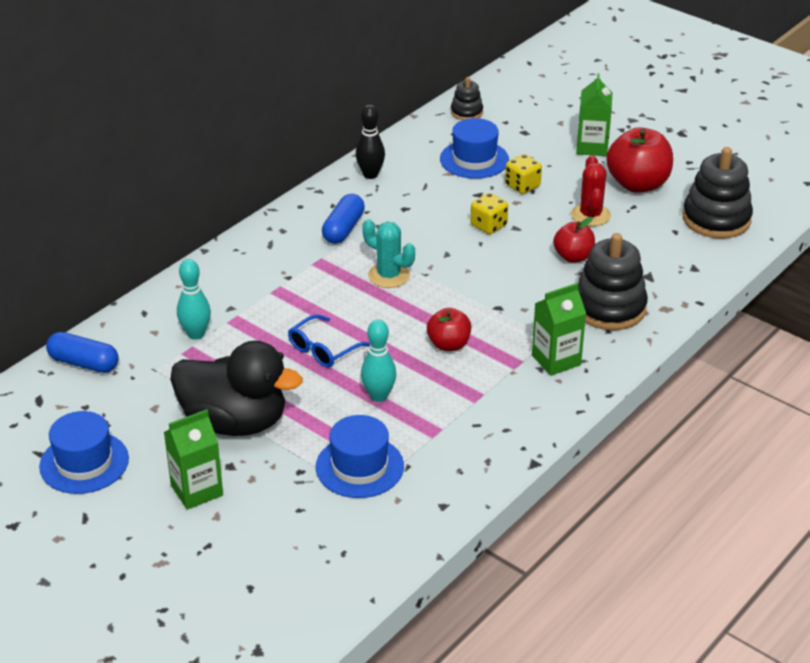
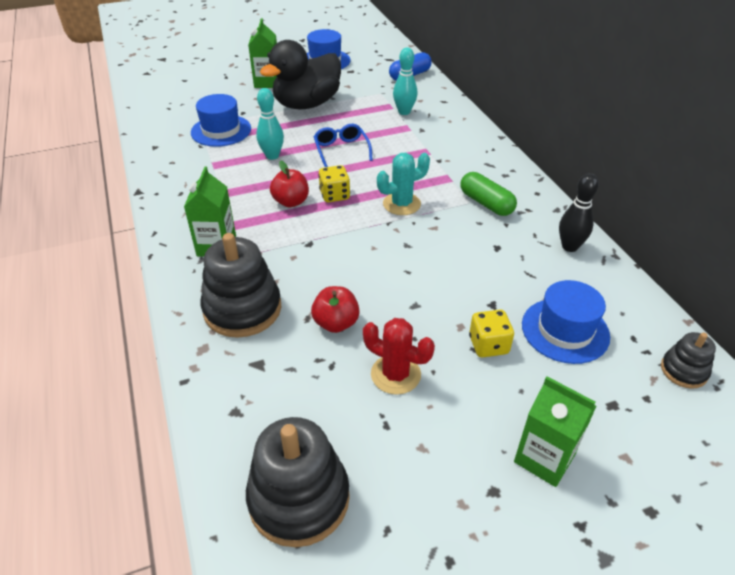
camera: 120 degrees right, 5 degrees up
blue capsule [322,194,365,244] -> green capsule [461,172,517,216]
yellow dice [470,193,508,234] -> yellow dice moved to [318,165,350,203]
red apple [606,127,673,193] -> none

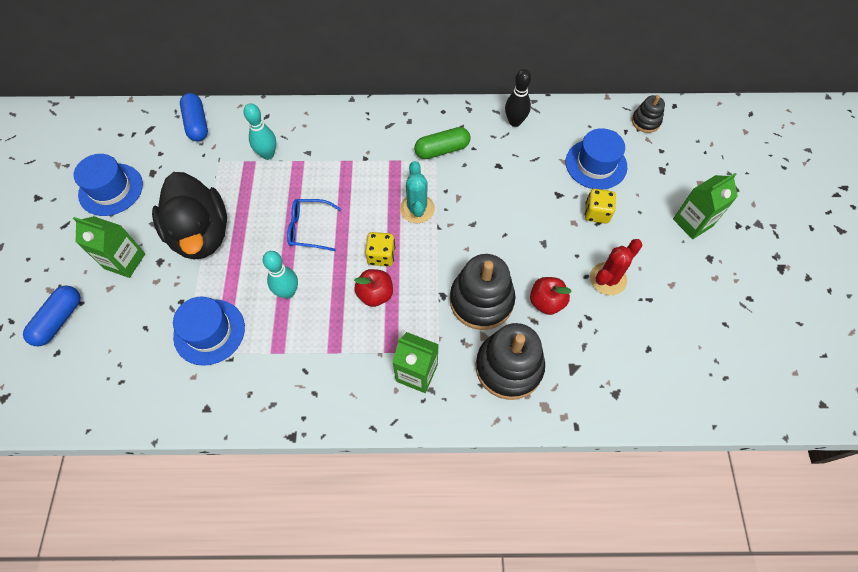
camera: 70 degrees left, 20 degrees up
black stacking toy [246,417,350,547] -> black stacking toy moved to [450,254,516,330]
none -> blue capsule [23,286,81,346]

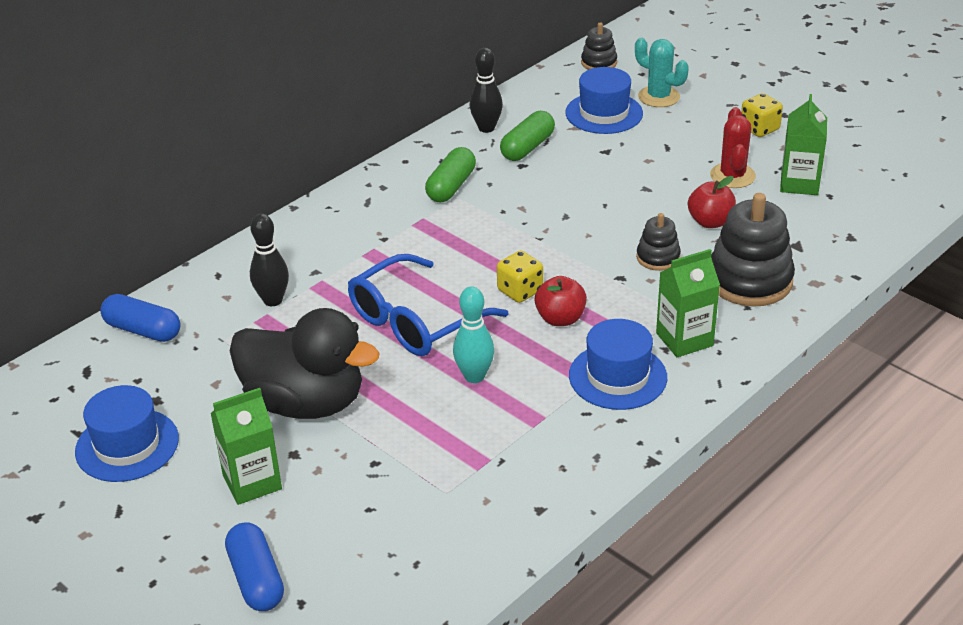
camera: 45 degrees left, 25 degrees down
blue hat [173,297,245,366] -> blue hat moved to [569,319,667,410]
turquoise bowling pin [244,103,276,160] -> black bowling pin [250,213,289,306]
blue glasses [287,199,341,251] -> blue glasses [348,254,508,356], size x1.69
turquoise cactus [400,161,435,223] -> turquoise cactus moved to [635,38,689,107]
black stacking toy [450,254,516,330] -> black stacking toy [636,213,681,271], size x0.53
yellow dice [585,189,616,224] -> yellow dice moved to [741,93,783,137]
green carton [673,173,738,239] -> green carton moved to [780,94,827,195]
none -> green capsule [500,111,555,161]

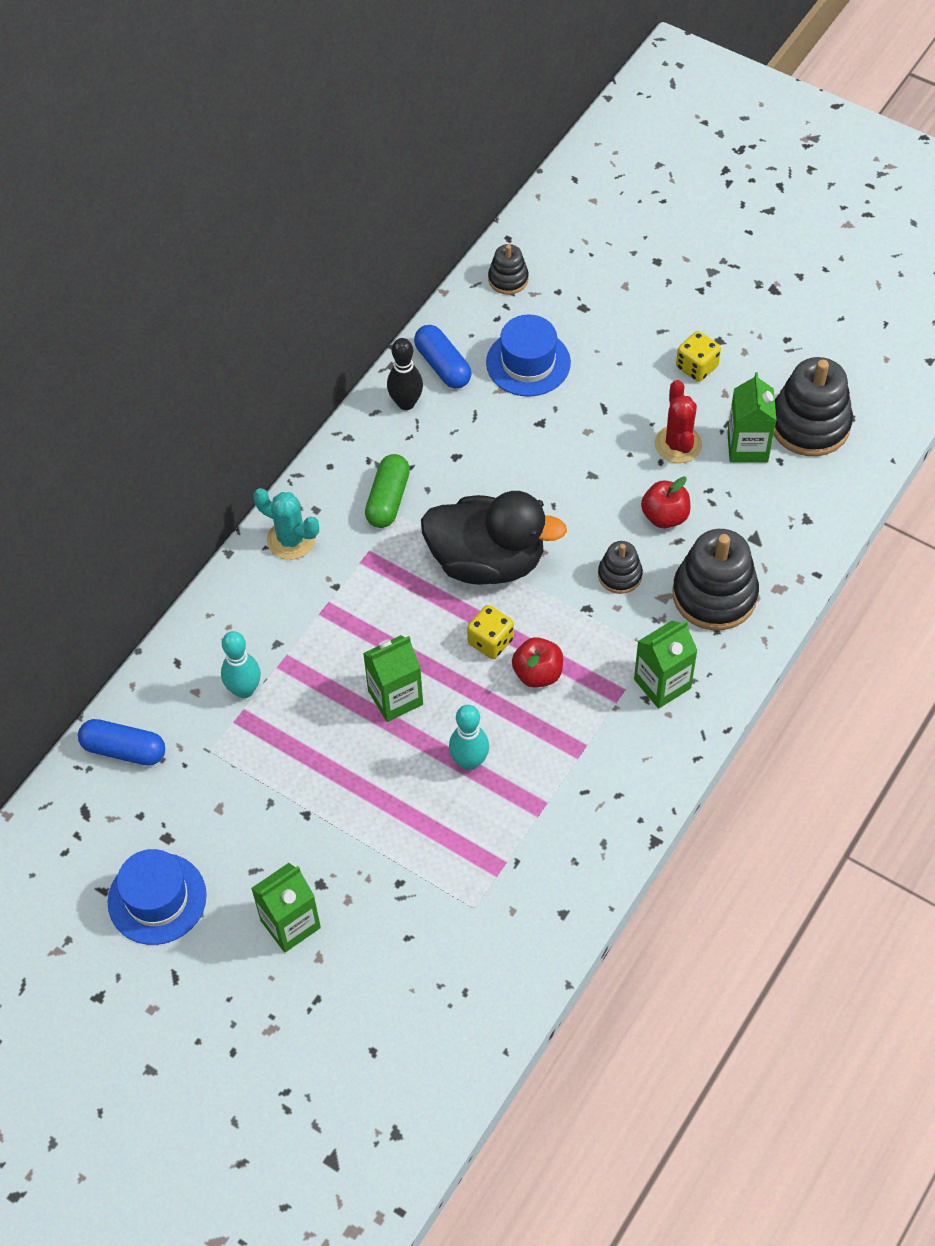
camera: 10 degrees left, 20 degrees up
blue capsule [225,522,284,611] -> blue capsule moved to [414,325,471,388]
black duck [230,308,380,419] -> black duck moved to [421,491,567,585]
black bowling pin [250,213,289,306] -> turquoise bowling pin [221,631,261,698]
blue glasses [348,254,508,356] -> green carton [363,635,423,722]
green capsule [500,111,555,161] -> none
blue hat [569,319,667,410] -> none
turquoise cactus [635,38,689,107] -> turquoise cactus moved to [253,488,319,560]
none -> black stacking toy [774,357,853,456]

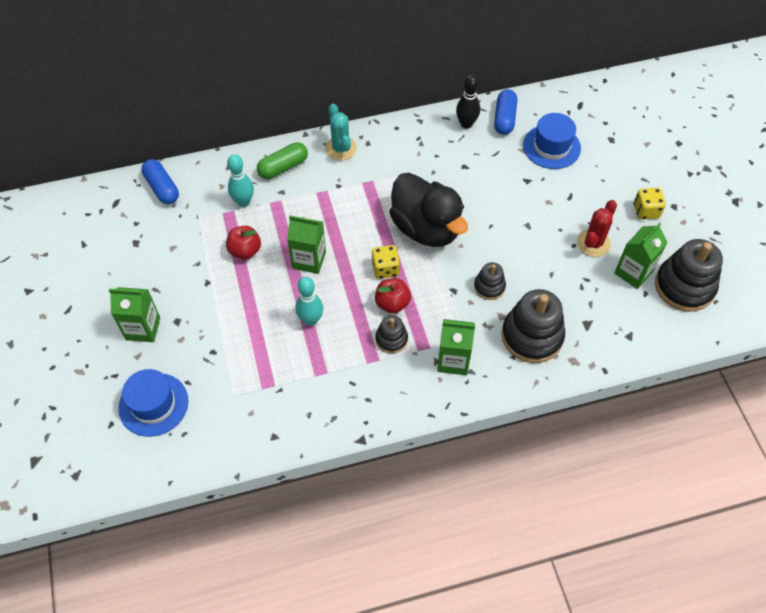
camera: 40 degrees right, 0 degrees up
blue hat [108,849,207,945] -> blue hat moved to [118,369,188,437]
green capsule [365,454,410,528] -> green capsule moved to [257,142,308,179]
black stacking toy [488,244,529,294] -> black stacking toy moved to [375,315,408,353]
red apple [641,477,690,529] -> red apple moved to [226,226,261,259]

